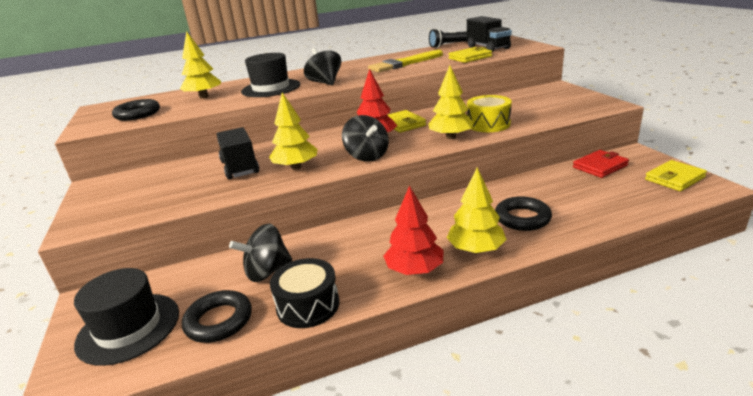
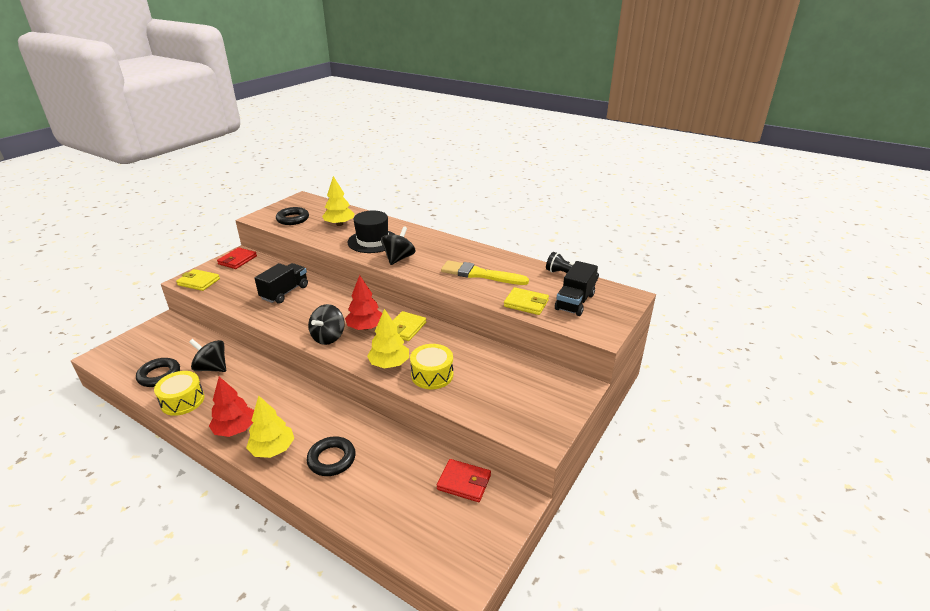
camera: 50 degrees right, 5 degrees up
black hat [74,268,179,366] -> none
yellow tree [269,92,318,170] -> none
black drum [270,258,339,328] -> yellow drum [154,371,204,416]
yellow wallet [645,160,707,191] -> yellow wallet moved to [176,269,220,291]
none -> red wallet [217,247,257,269]

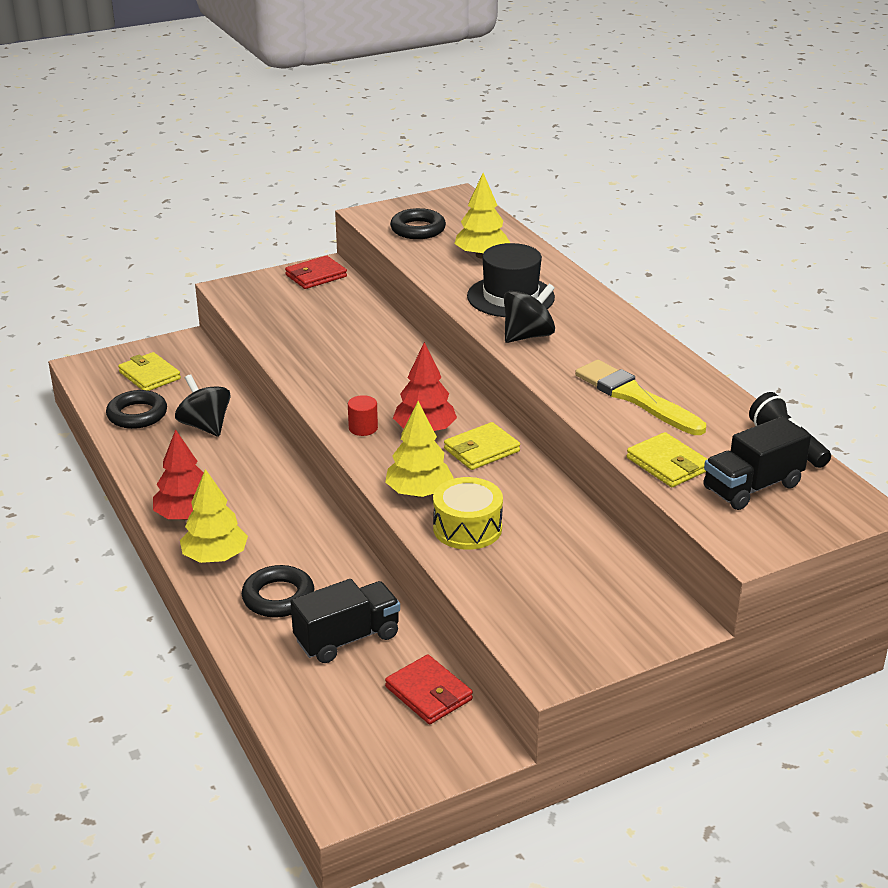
camera: 30 degrees right, 0 degrees up
yellow drum [154,371,204,416] -> none
yellow wallet [176,269,220,291] -> yellow wallet moved to [118,352,181,391]
black truck [254,263,308,304] -> black truck moved to [290,579,400,663]
black spinning top [308,304,345,345] -> red cylinder [348,395,378,436]

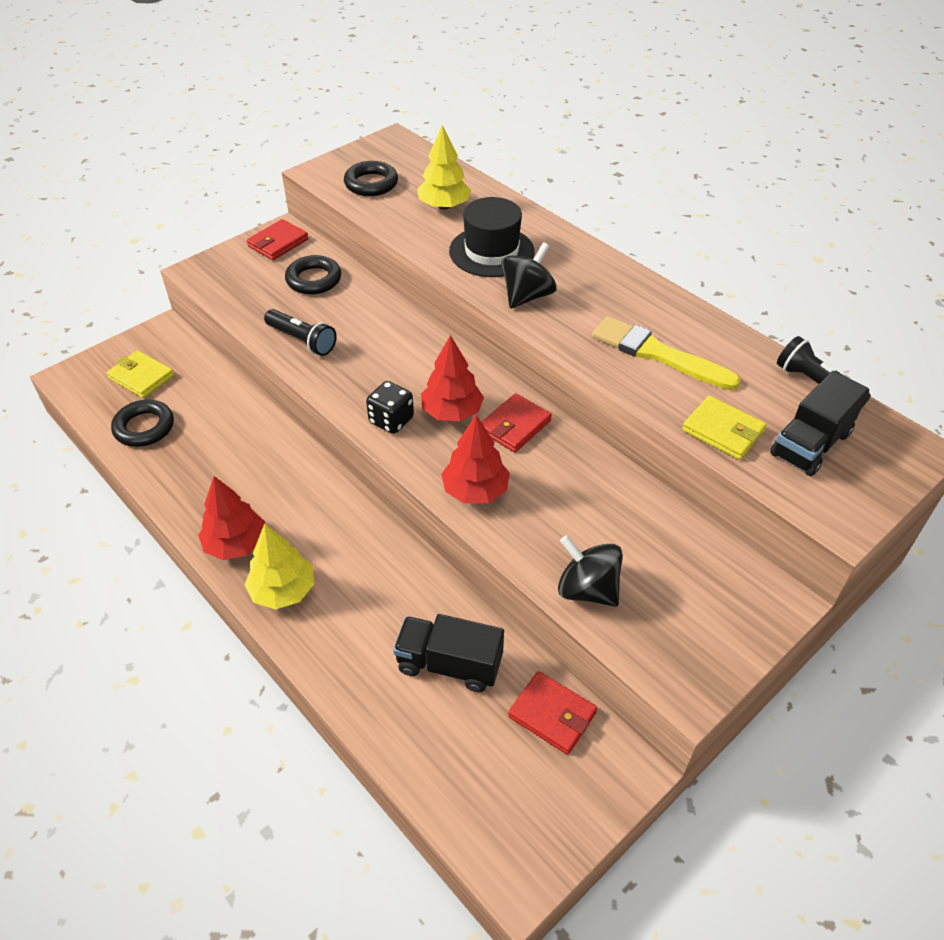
camera: 15 degrees left, 15 degrees up
black spinning top [175,374,231,437] -> black spinning top moved to [558,535,623,607]
black ring [242,565,314,617] -> black ring moved to [285,255,341,295]
black truck [290,579,400,663] -> black truck turned 120 degrees counterclockwise [393,614,504,692]
red cylinder [348,395,378,436] -> black dice [366,381,414,434]
yellow tree [385,401,454,497] -> red tree [441,415,510,504]
yellow drum [433,477,503,550] -> none
yellow wallet [444,422,520,470] -> red wallet [481,393,552,452]
none -> black flashlight [264,309,337,356]

